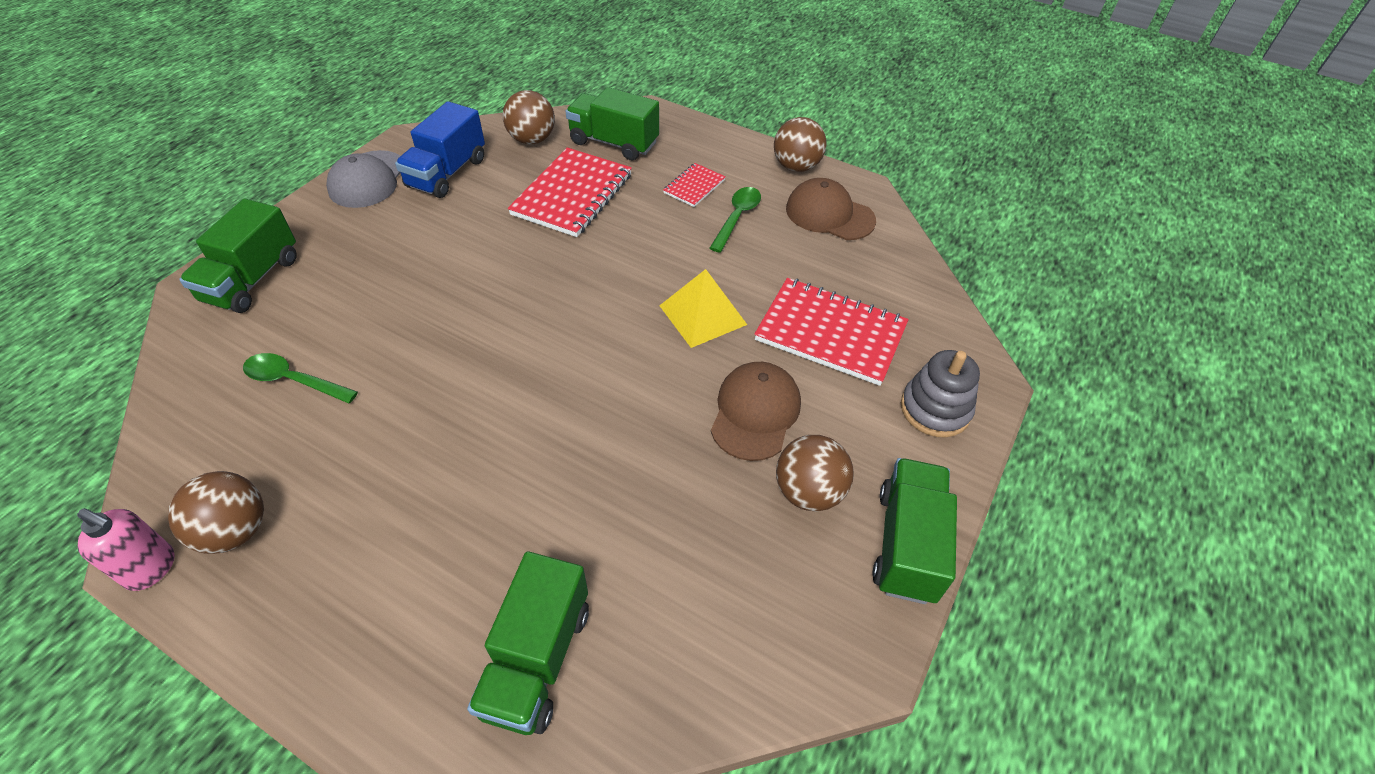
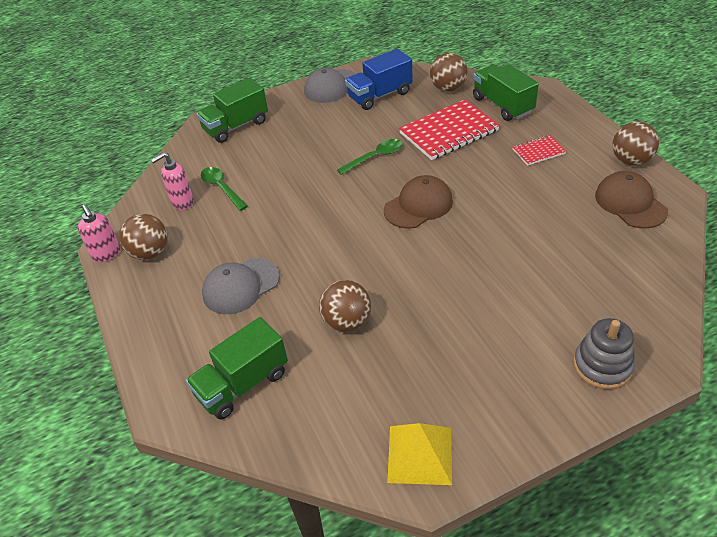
camera: 40 degrees right, 5 degrees down
yellow pyramid [659,269,747,348] -> yellow pyramid moved to [387,423,452,485]
green spoon [710,187,761,253] -> green spoon moved to [337,139,403,175]
brown cap [711,362,801,461] -> brown cap moved to [384,175,453,229]
red notebook [754,278,909,386] -> none
brown ball [776,435,854,512] -> brown ball moved to [319,280,371,332]
green truck [872,458,957,604] -> none
none -> pink soap dispenser [151,152,194,210]
none -> grey cap [202,258,280,314]

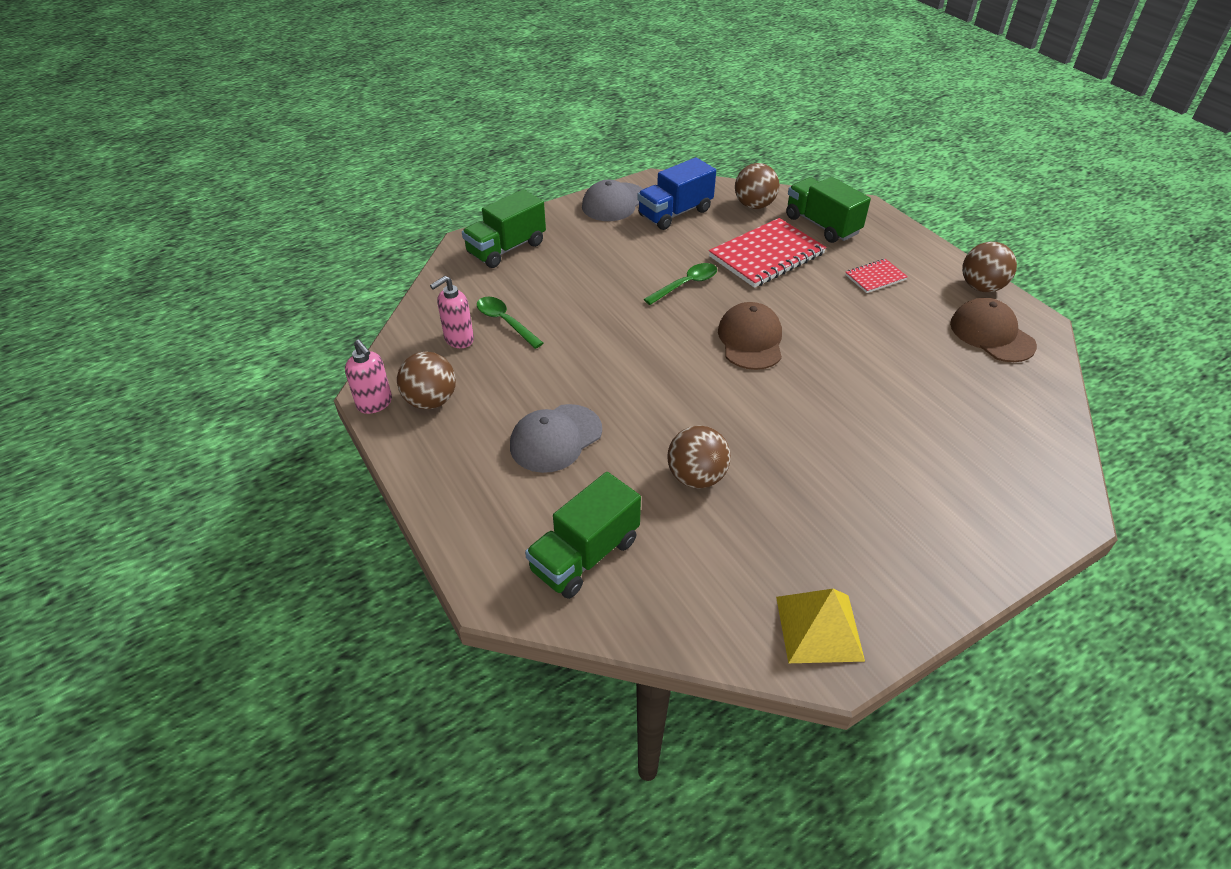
camera: 10 degrees left, 0 degrees up
brown cap [384,175,453,229] -> brown cap turned 45 degrees counterclockwise [718,302,782,370]
grey stacking toy [573,318,635,390] -> none

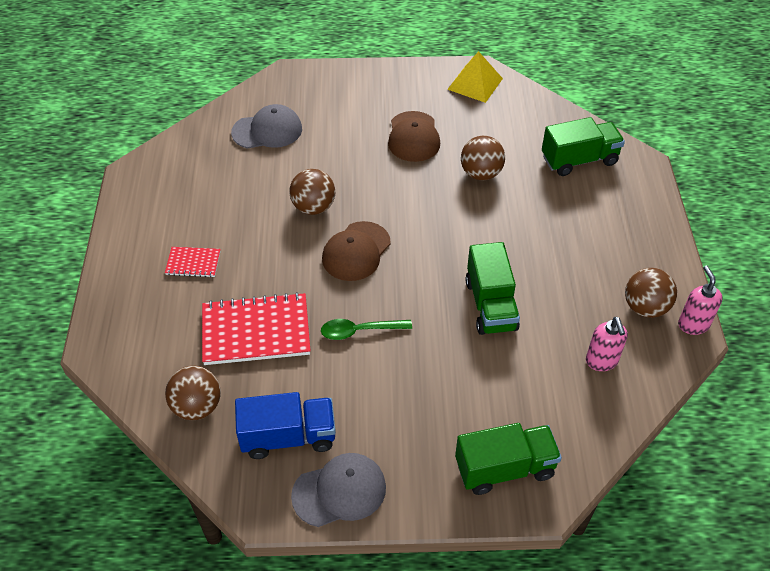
camera: 150 degrees left, 5 degrees up
pink soap dispenser [430,276,474,348] -> pink soap dispenser turned 90 degrees clockwise [586,317,628,371]
green spoon [477,297,543,349] -> none
grey cap [510,404,602,473] -> grey cap moved to [231,104,302,149]
green truck [786,177,871,243] -> green truck moved to [465,242,520,335]
brown cap [950,298,1037,362] -> brown cap moved to [388,111,440,162]
brown ball [962,242,1017,292] -> brown ball moved to [289,169,335,215]

